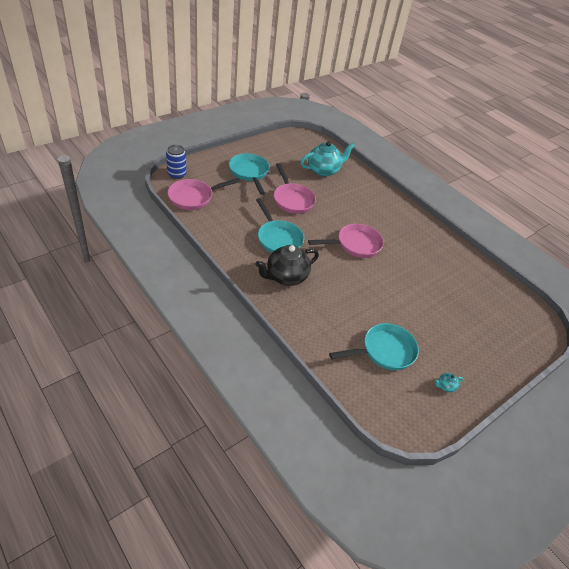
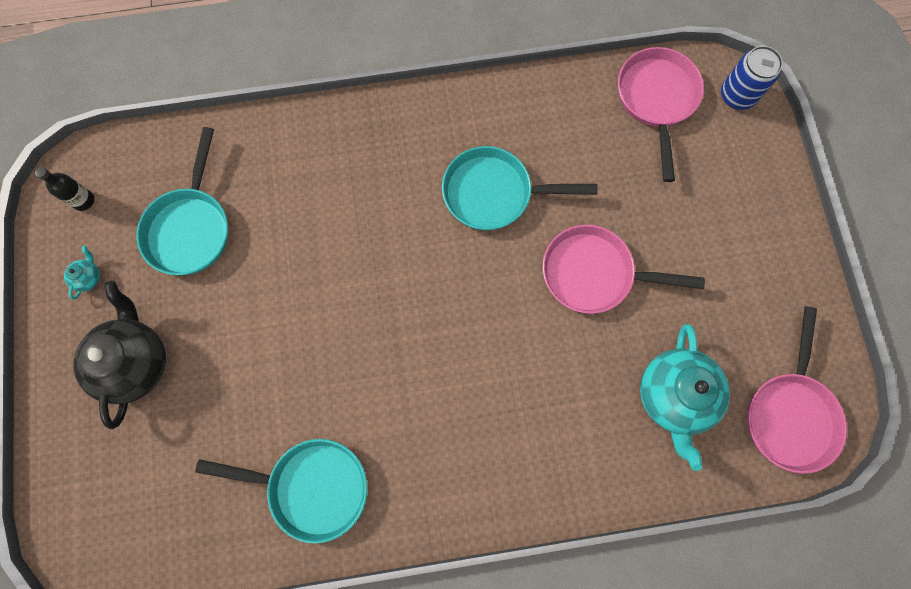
camera: 125 degrees right, 30 degrees up
turquoise pan [229,153,270,195] -> turquoise pan moved to [195,439,367,543]
black teapot [256,245,319,286] -> black teapot moved to [73,281,166,429]
pink pan [308,224,384,258] -> pink pan moved to [747,306,847,474]
none -> black bottle [35,167,94,211]

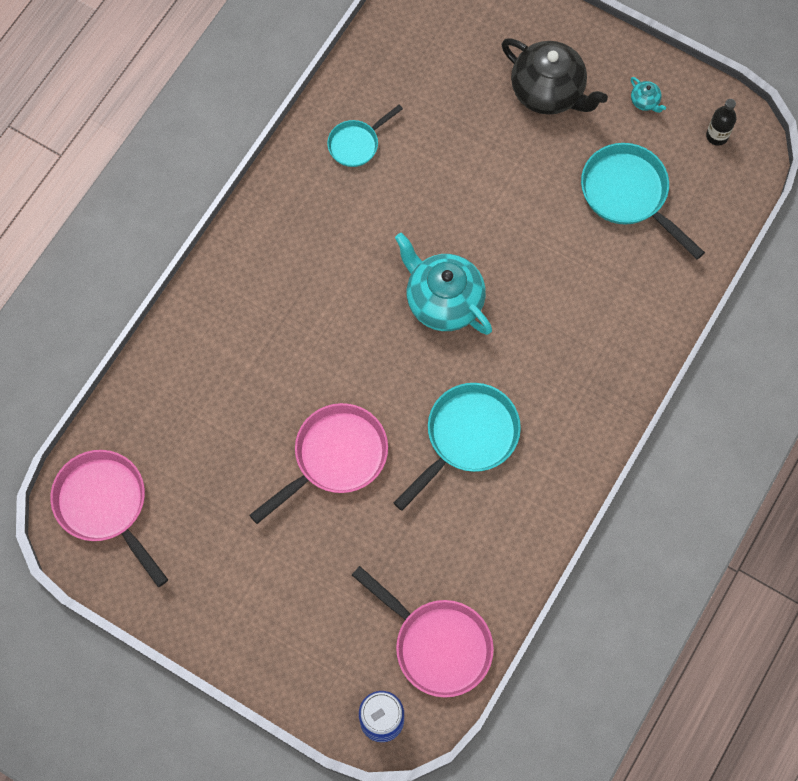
camera: 130 degrees right, 5 degrees down
turquoise pan [195,439,367,543] -> turquoise pan [327,104,403,167], size x0.58
turquoise teapot [640,324,730,471] -> turquoise teapot moved to [395,233,492,335]

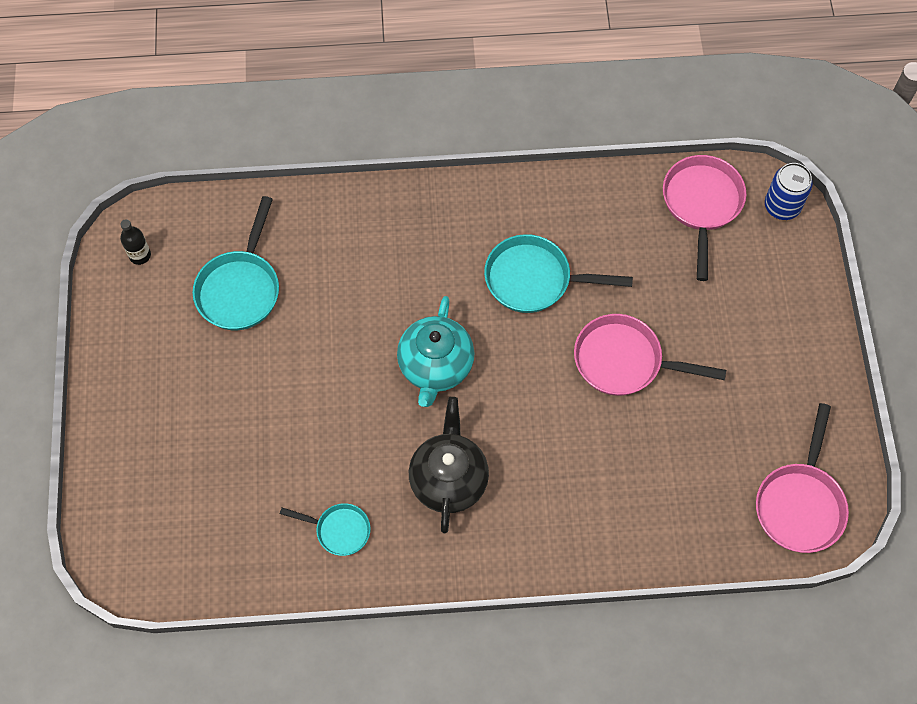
camera: 125 degrees left, 5 degrees down
black teapot [502,38,608,115] -> black teapot moved to [409,397,489,533]
turquoise teapot [631,77,666,113] -> none

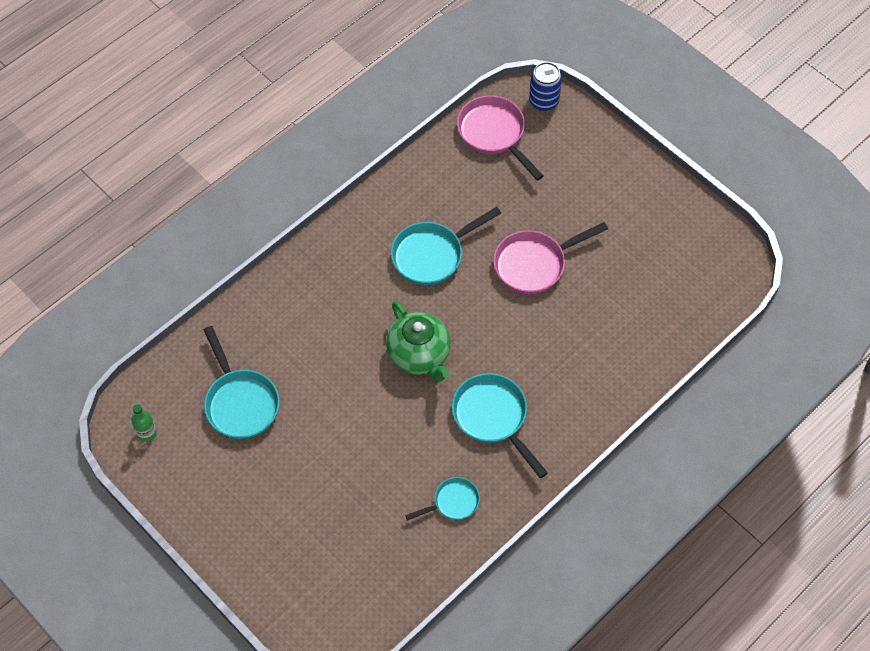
camera: 40 degrees left, 5 degrees down
black bottle [120,219,151,265] -> green bottle [131,404,157,442]
turquoise teapot [397,296,475,407] -> green teapot [386,301,451,382]
black teapot [409,397,489,533] -> turquoise pan [452,373,548,478]
pink pan [756,403,849,553] -> none

